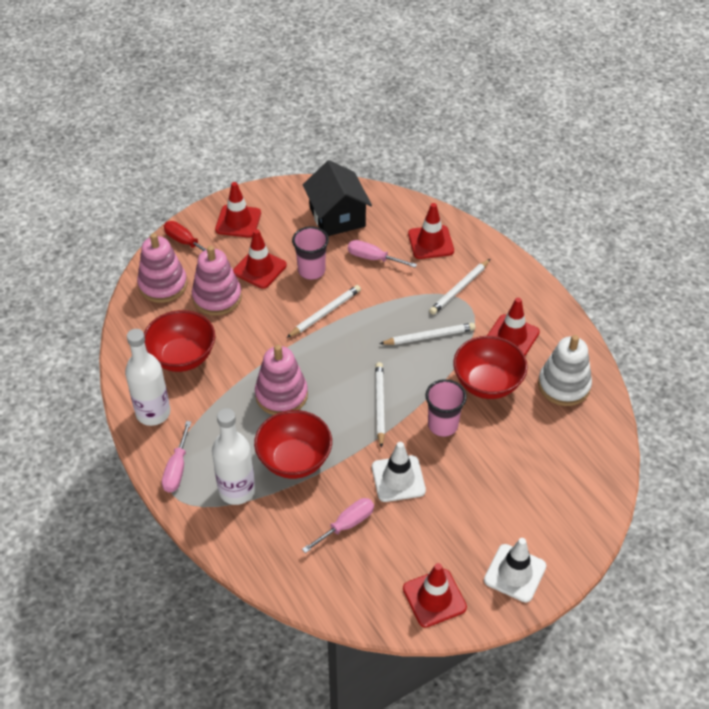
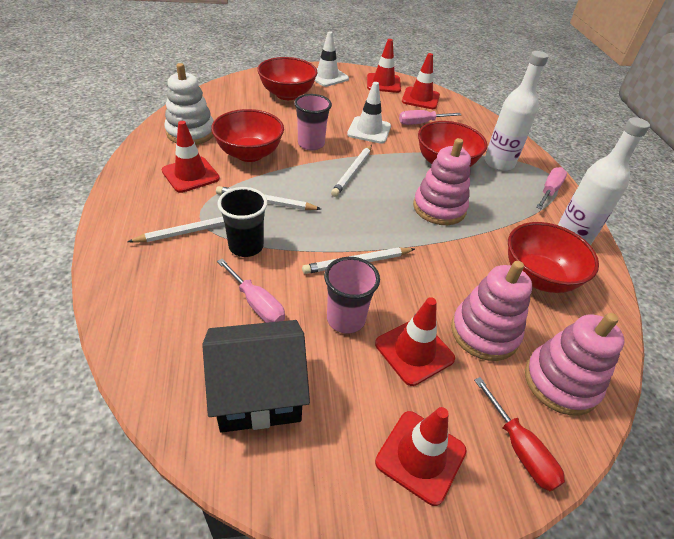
camera: 160 degrees left, 5 degrees down
black house [303,160,372,236] -> black house turned 75 degrees clockwise [202,320,310,433]
red traffic cone [408,203,454,259] -> red traffic cone moved to [402,53,440,109]
none -> black cup [217,187,268,257]
none -> red bowl [257,57,318,100]

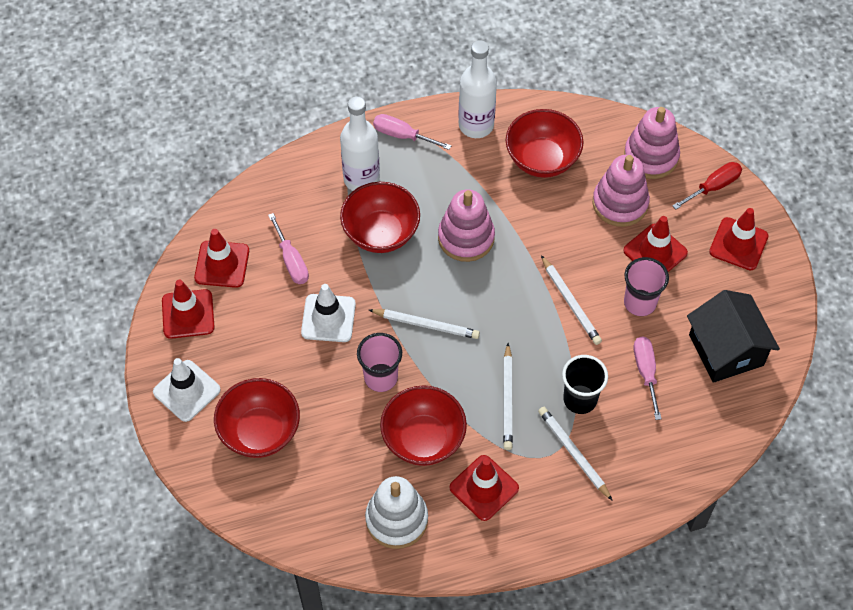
camera: 95 degrees left, 15 degrees up
pink screwdriver [217,258,285,323] -> pink screwdriver turned 45 degrees counterclockwise [634,337,662,420]

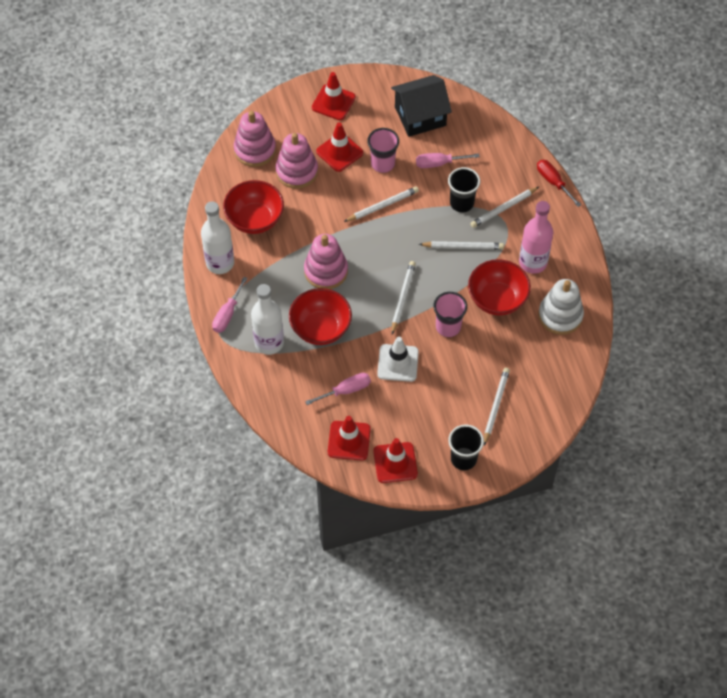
camera: 90 degrees left, 0 degrees up
white traffic cone [153,358,221,422] -> black cup [448,424,484,470]
red bowl [214,378,300,458] -> white pencil [484,368,510,446]
red traffic cone [449,455,519,521] -> pink bottle [519,201,553,274]
red screwdriver [672,162,742,209] -> red screwdriver moved to [537,160,581,207]

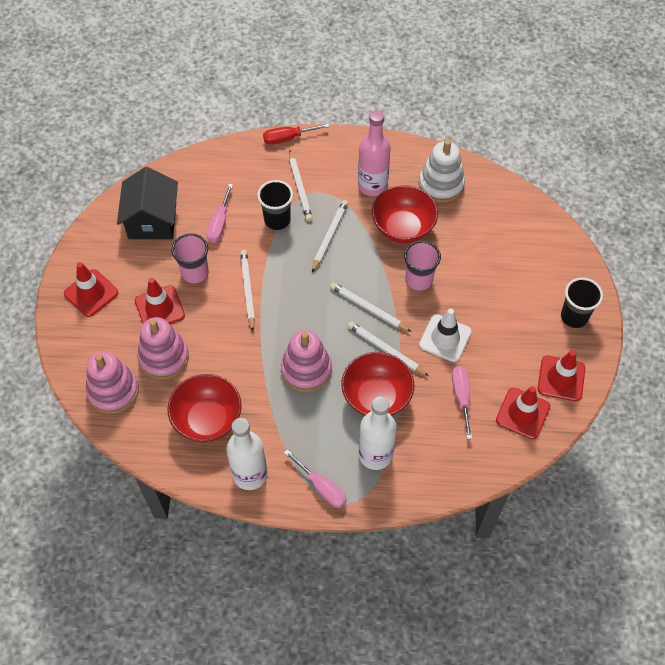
camera: 70 degrees left, 0 degrees up
white pencil [484,368,510,446] -> white pencil moved to [348,321,429,376]

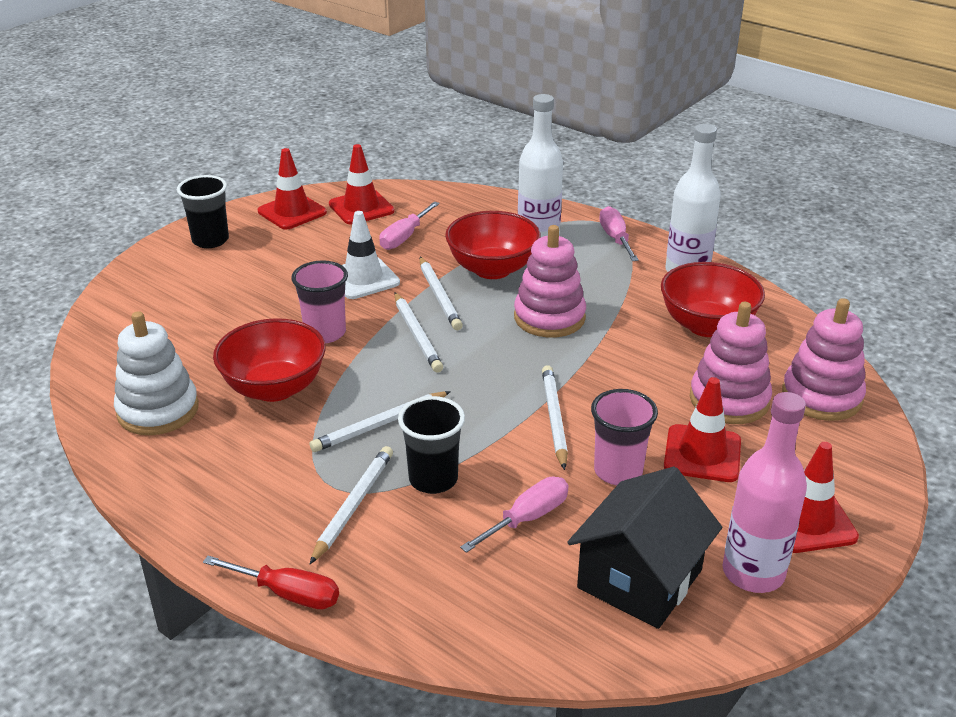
camera: 145 degrees left, 25 degrees down
white pencil [240,250,255,331] -> white pencil turned 150 degrees clockwise [542,365,568,470]
pink bottle [358,110,391,196] -> pink bottle moved to [722,392,807,593]

